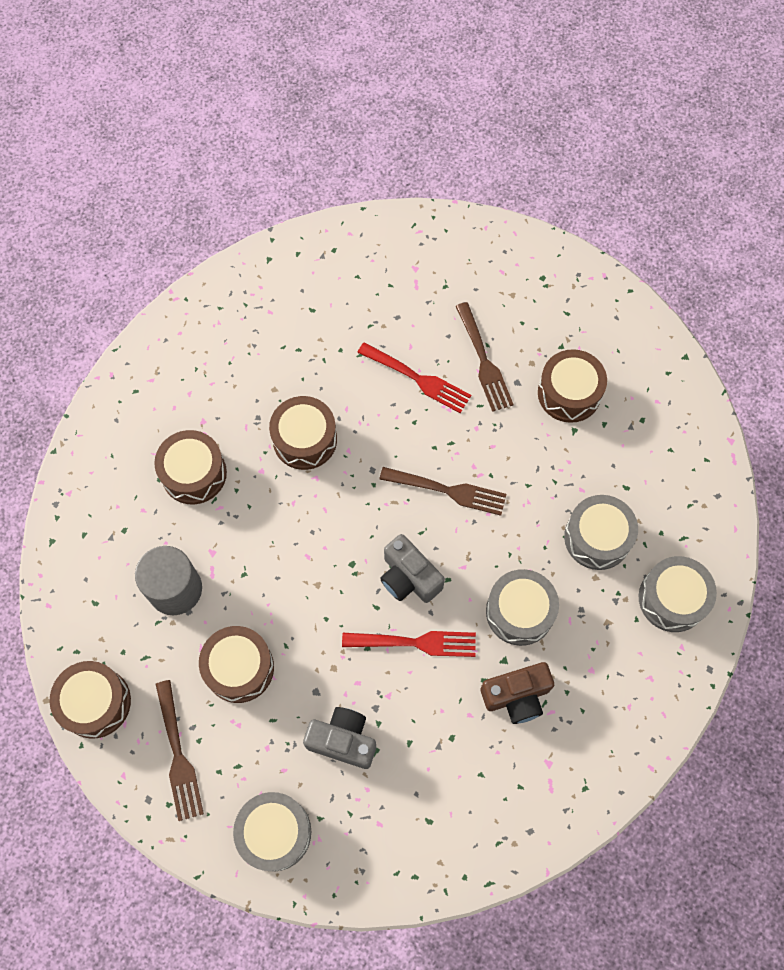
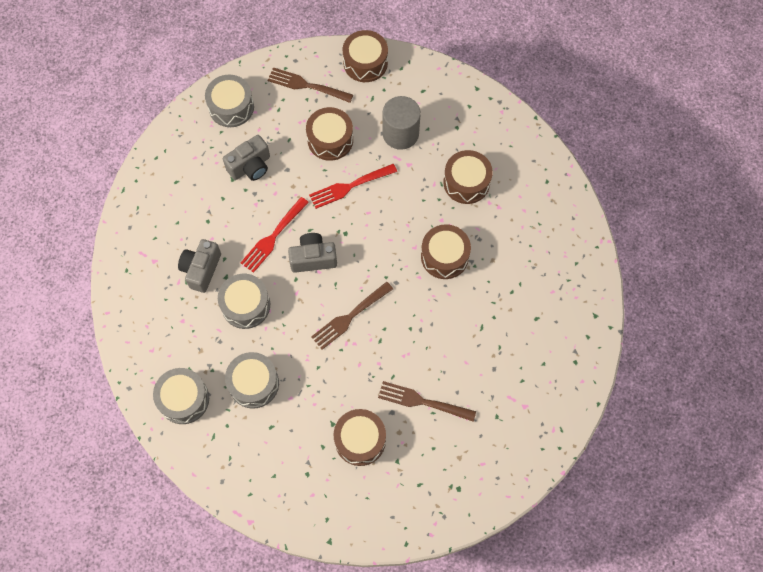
camera: 125 degrees right, 0 degrees up
red fork [357,342,471,413] -> red fork moved to [309,164,397,209]
brown camera [480,662,554,724] -> grey camera [178,239,221,293]

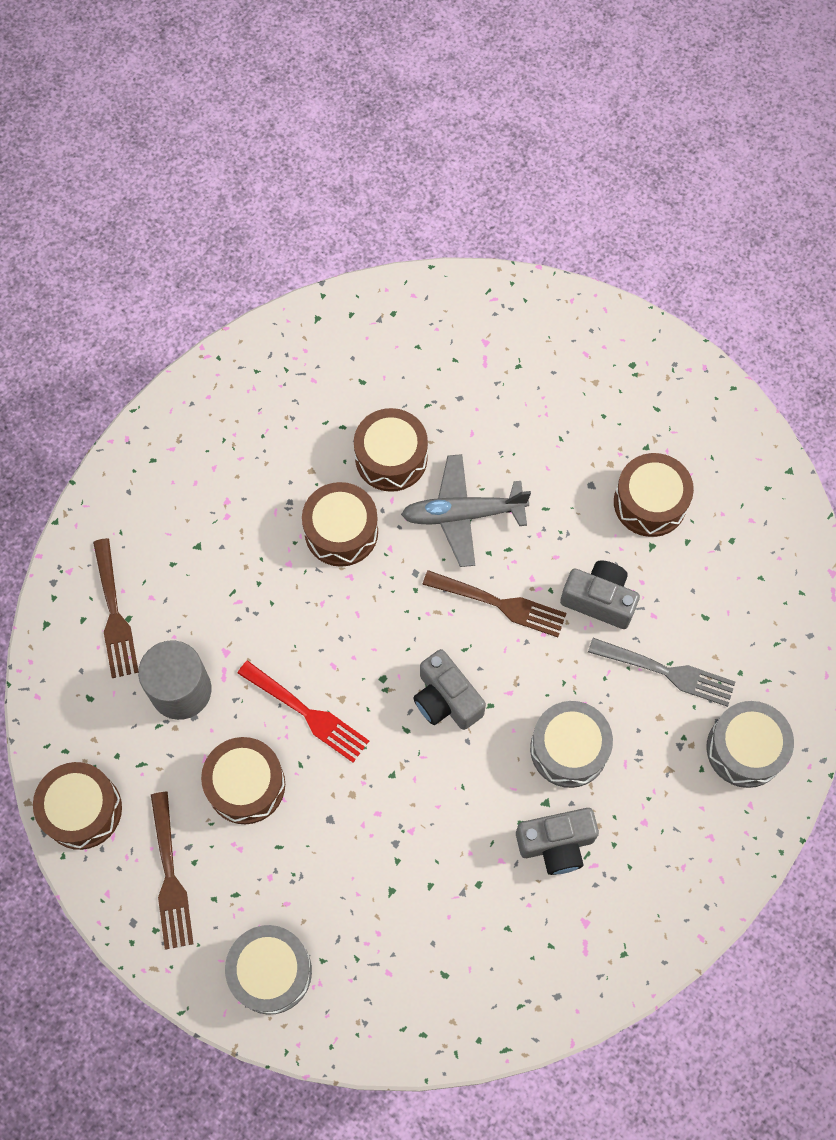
camera: 120 degrees left, 0 degrees up
grey camera [223,135,270,181] -> grey camera moved to [560,560,640,629]
grey drum [225,352,279,409] -> grey fork [588,638,735,707]
red fork [241,197,309,273] -> none
brown fork [378,381,476,422] -> brown fork moved to [93,538,138,678]
brown drum [443,150,493,204] -> brown drum moved to [354,408,428,492]
none -> grey plane [401,454,531,567]

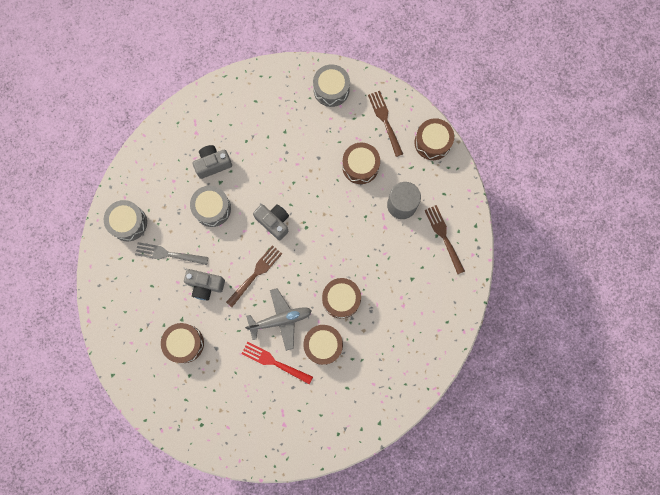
camera: 170 degrees right, 10 degrees up
red fork [238,660,369,763] -> red fork moved to [241,342,313,385]
brown fork [422,570,567,637] -> brown fork turned 120 degrees clockwise [226,245,282,307]

